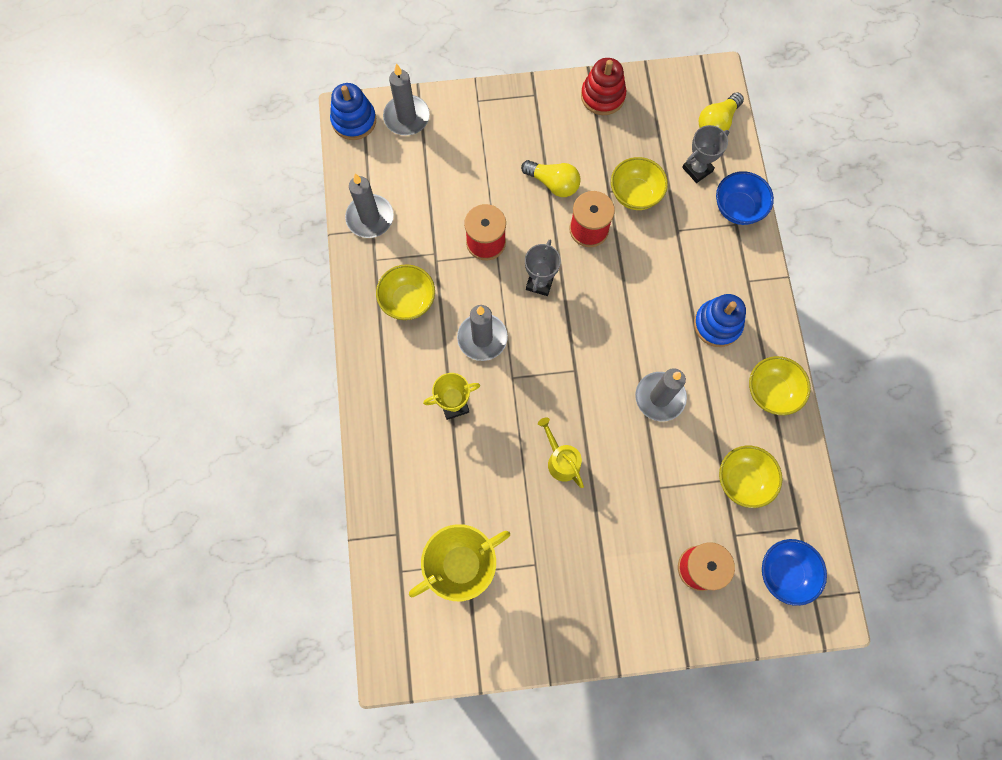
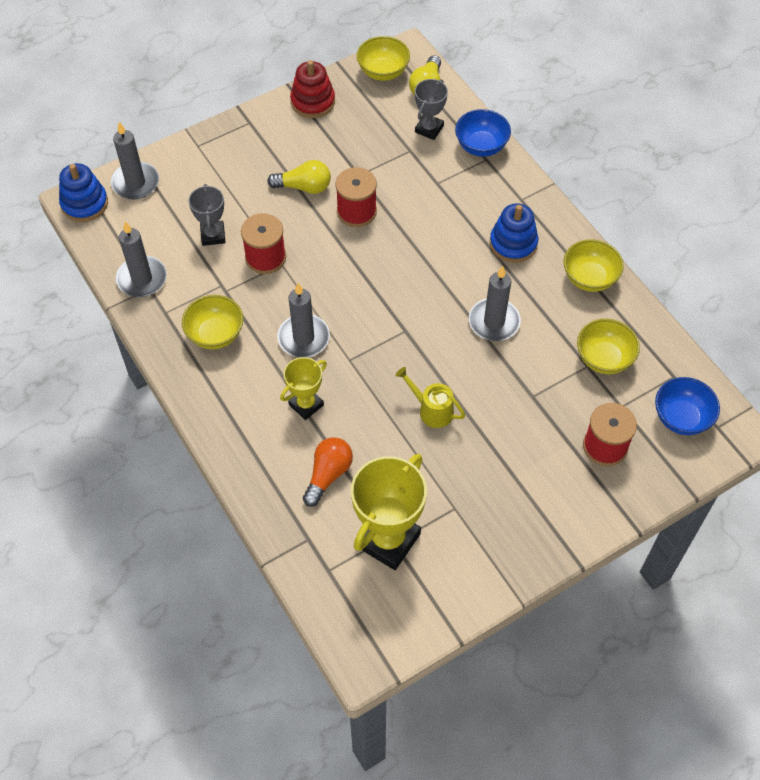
camera: 25 degrees left, 15 degrees down
grey trophy [525,239,561,296] -> grey trophy moved to [188,184,226,246]
yellow bowl [611,157,668,210] -> yellow bowl moved to [357,36,410,81]
none -> orange light bulb [303,437,353,507]

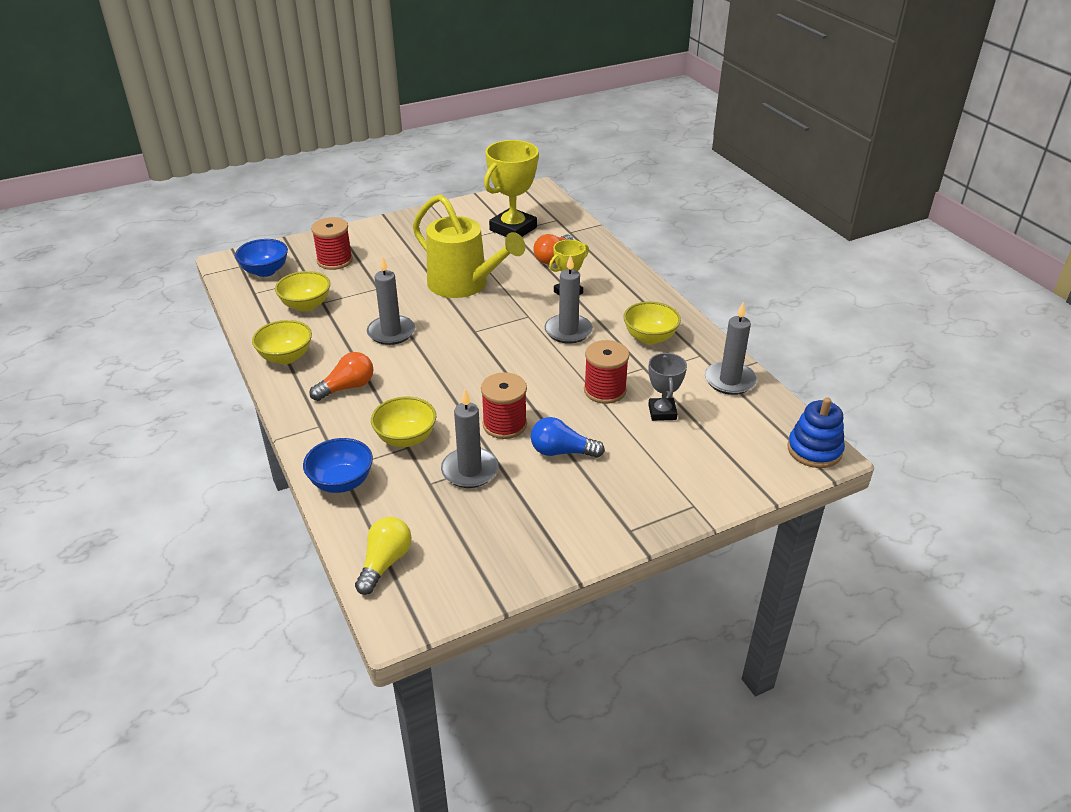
camera: 175 degrees left, 20 degrees down
grey candle [111,122,159,199] -> grey candle moved to [441,389,499,488]
yellow light bulb [267,160,331,194] -> blue light bulb [531,417,605,458]
red stacking toy [290,60,335,118] -> none
yellow bowl [357,36,410,81] -> yellow bowl moved to [371,396,436,447]
yellow watering can [395,367,465,428] -> yellow watering can [413,194,525,298], size x2.13
grey trophy [415,79,448,140] -> none
blue stacking toy [490,203,538,263] -> orange light bulb [309,352,373,401]

